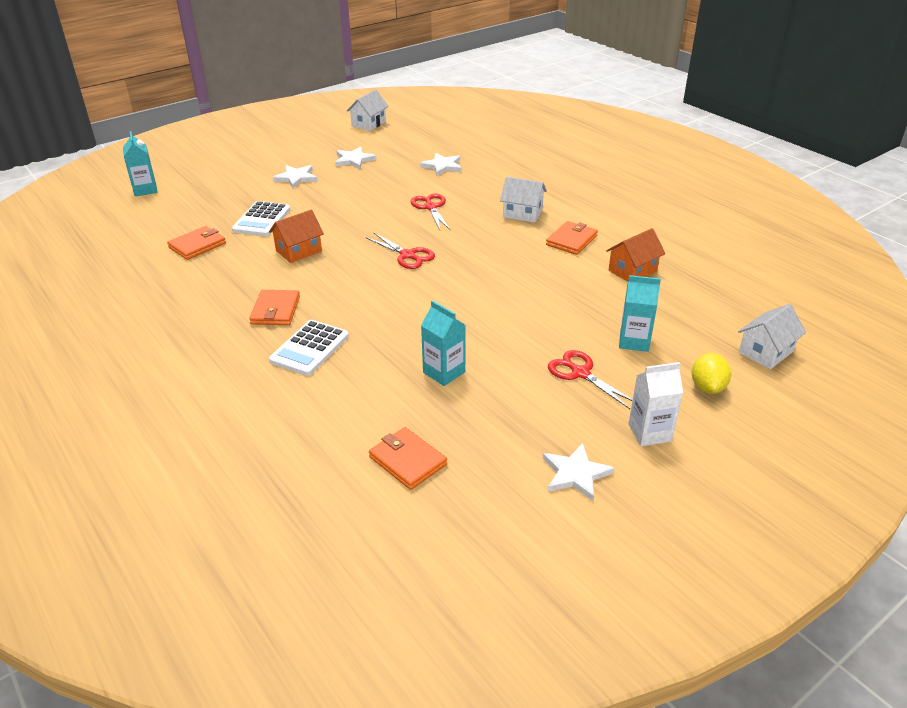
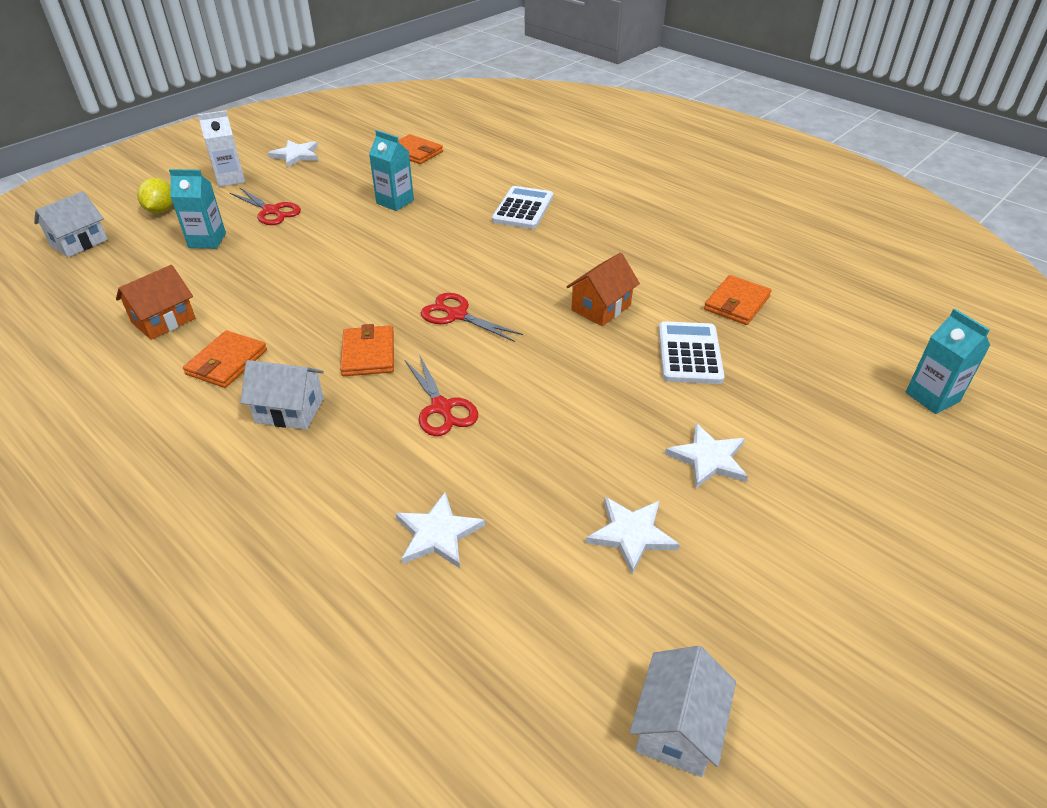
camera: 170 degrees right, 5 degrees up
orange wallet [249,290,300,325] -> orange wallet moved to [340,324,394,376]

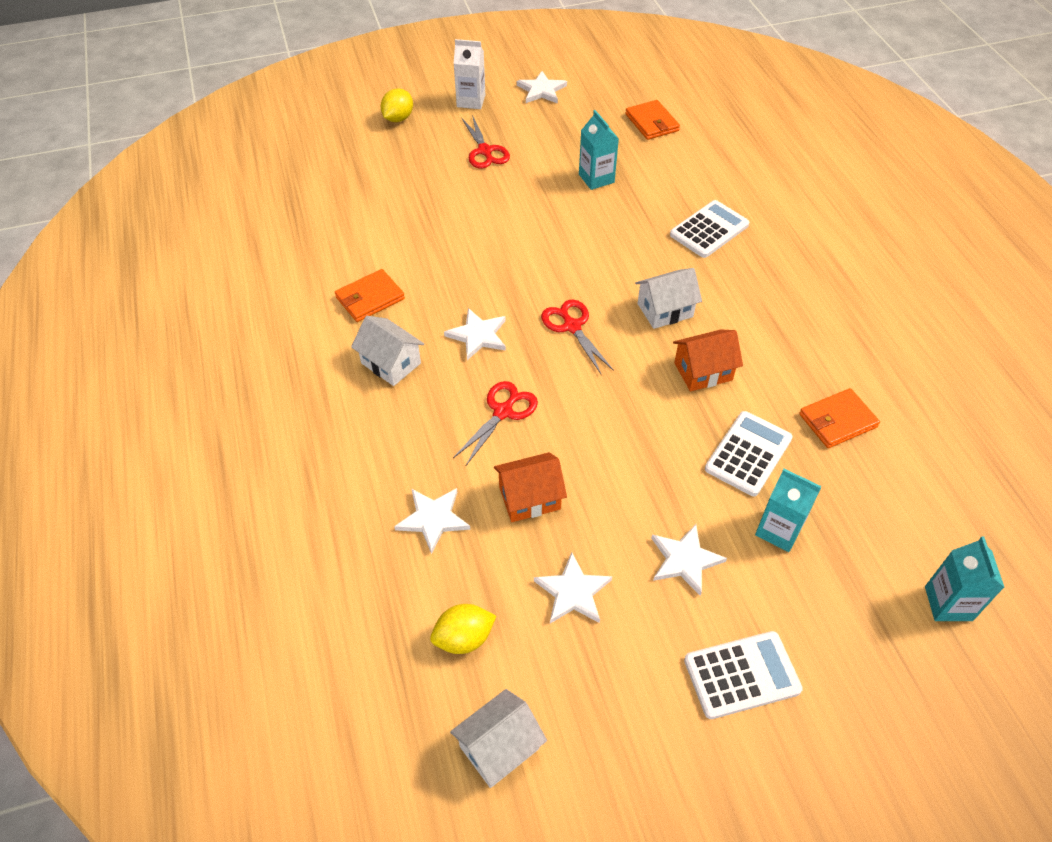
camera: 30 degrees right, 10 degrees up
white house [34,191,108,257] -> white house moved to [635,268,702,329]
orange house [116,265,195,340] -> orange house moved to [494,452,567,522]
turquoise carton [169,169,226,249] -> turquoise carton moved to [755,469,821,552]
orange wallet [340,324,394,376] -> white star [444,308,506,360]
red scissors [405,354,478,436] -> red scissors turned 150 degrees counterclockwise [453,381,538,465]
none -> yellow lemon [430,604,496,654]
none -> white calculator [684,631,803,719]

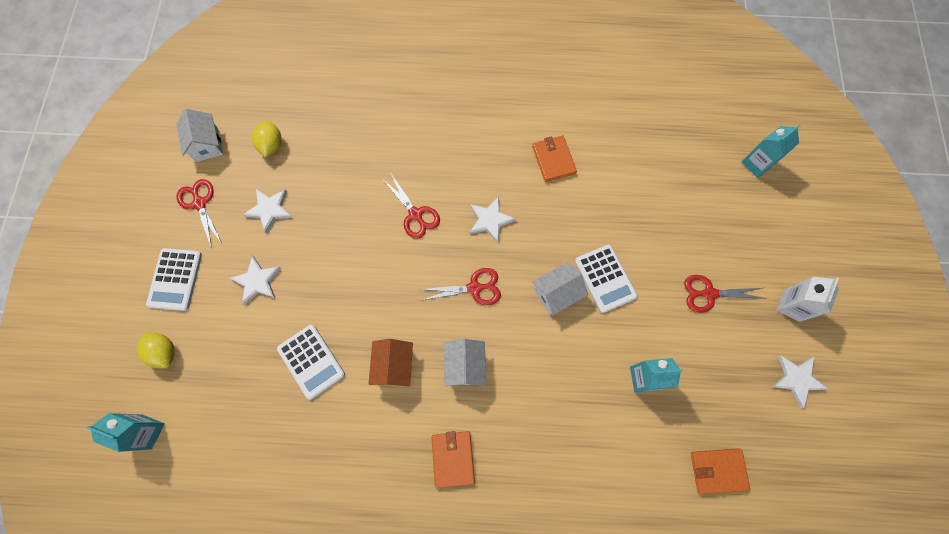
camera: 110 degrees right, 20 degrees up
white house [351,316,424,386] -> white house moved to [532,262,588,315]
yellow lemon [381,88,413,122] -> yellow lemon moved to [137,333,175,368]
white star [394,488,470,554] -> none
orange house [494,452,567,522] -> none
white calculator [670,200,749,258] -> white calculator moved to [575,245,638,313]
turquoise carton [755,469,821,552] -> turquoise carton moved to [742,125,800,178]
orange wallet [799,388,880,448] -> orange wallet moved to [431,431,475,488]
none -> red scissors [176,179,223,249]

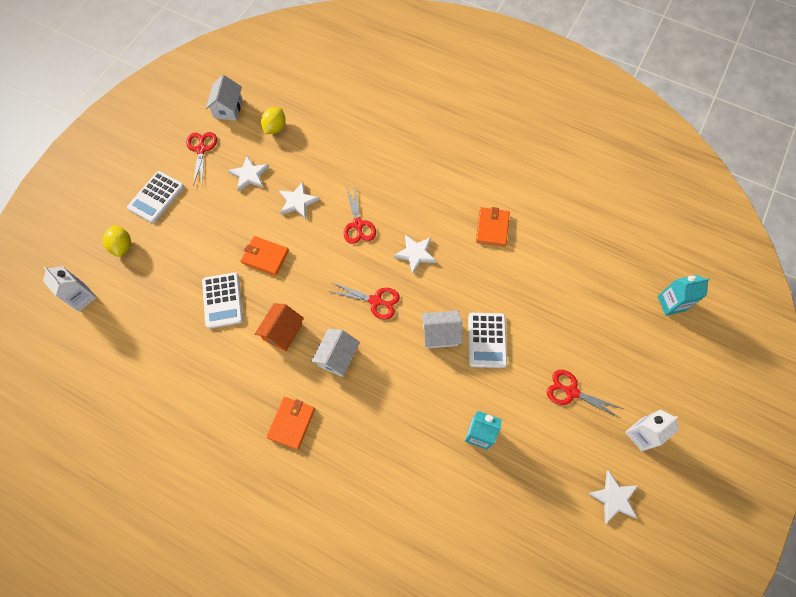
camera: 25 degrees right, 5 degrees down
turquoise carton [87,413,164,452] -> white carton [43,266,97,312]
white star [230,256,281,305] -> white star moved to [279,182,320,219]
orange wallet [691,449,750,494] -> orange wallet moved to [240,236,289,276]

